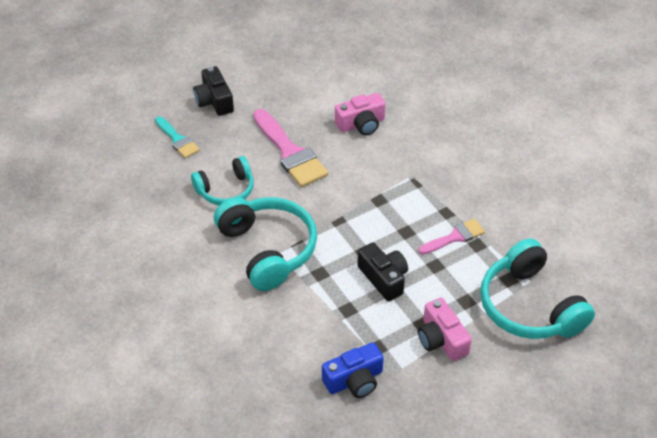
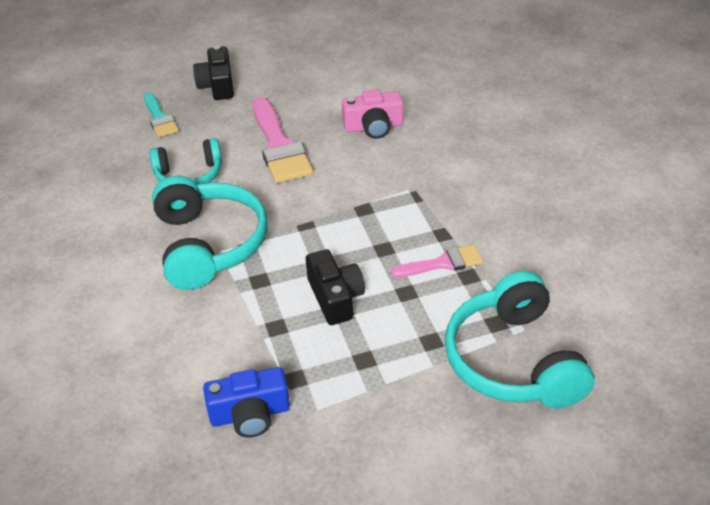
camera: 15 degrees right, 5 degrees down
pink camera [418,298,472,361] -> none

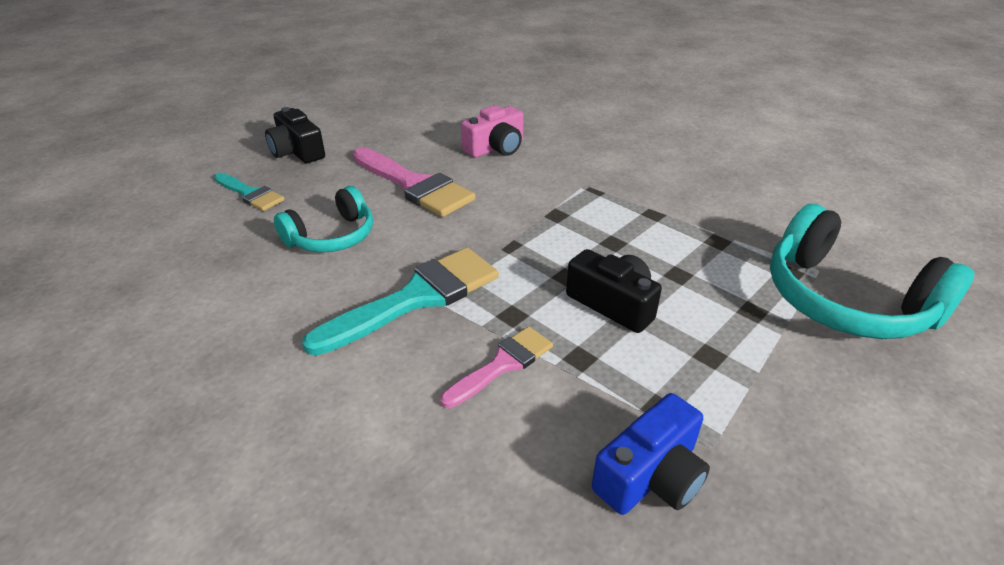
camera: 30 degrees left, 5 degrees down
turquoise headphones [152,176,268,290] -> turquoise brush [302,247,499,356]
pink brush [391,245,483,277] -> pink brush moved to [440,326,553,408]

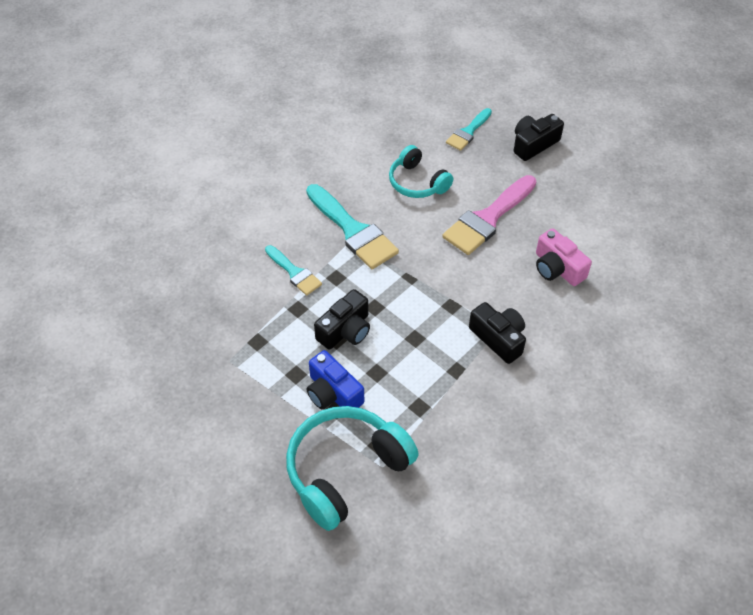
camera: 90 degrees right, 15 degrees up
pink brush [440,326,553,408] -> turquoise brush [265,245,322,295]
blue camera [592,393,710,515] -> blue camera moved to [306,350,364,410]
none -> black camera [469,302,526,364]

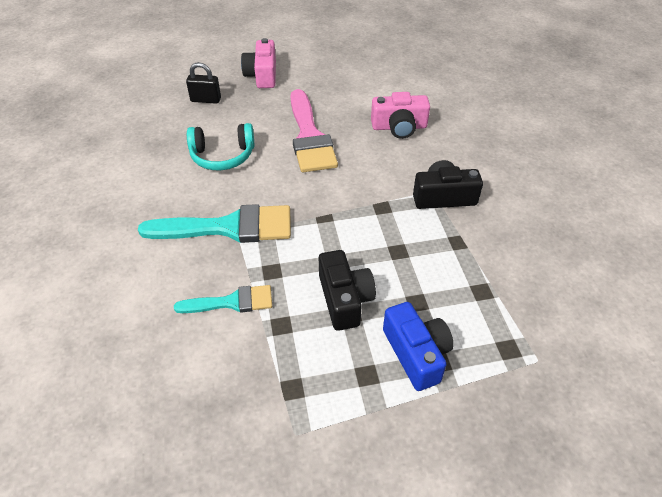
camera: 55 degrees left, 5 degrees down
turquoise headphones [286,406,419,531] -> none
blue camera [306,350,364,410] -> blue camera turned 105 degrees counterclockwise [383,302,454,391]
turquoise brush [446,108,492,151] -> black padlock [186,62,221,104]
black camera [514,114,564,161] -> pink camera [241,38,276,88]

